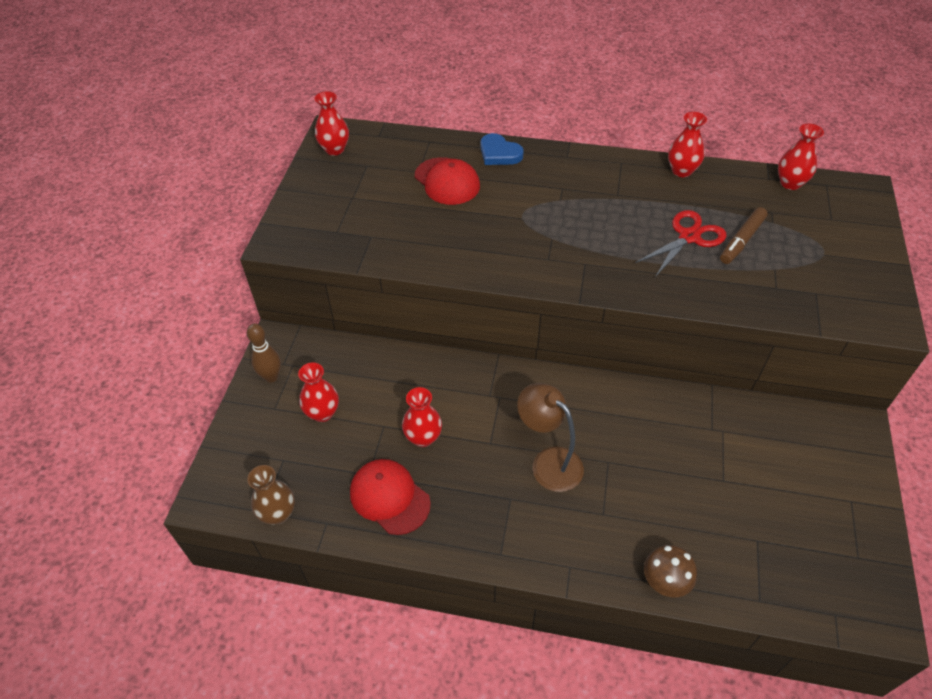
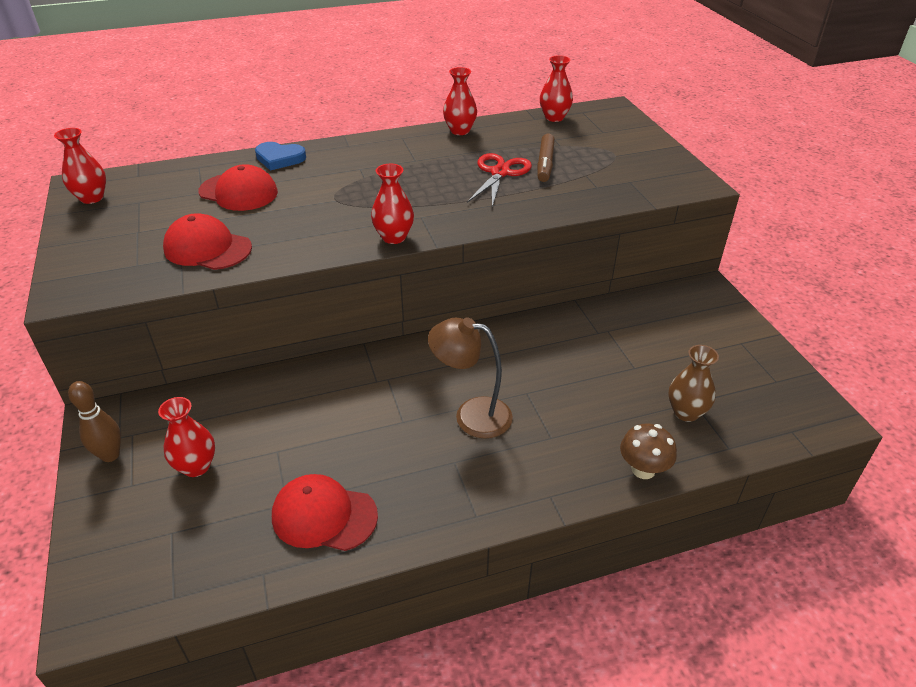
camera: 30 degrees left, 10 degrees down
brown vase [247,465,295,525] -> brown vase moved to [668,345,719,422]
red vase [402,387,442,447] -> red vase moved to [371,164,414,244]
none -> red cap [163,213,252,270]

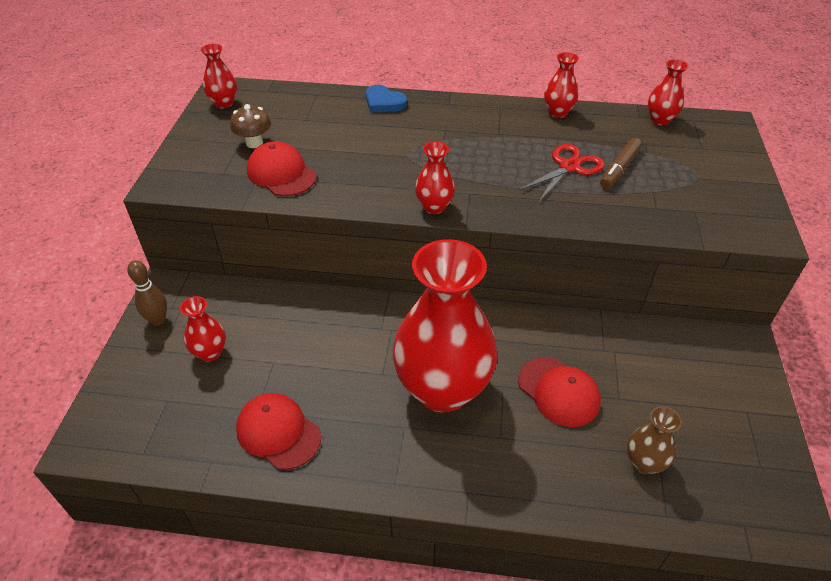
camera: 25 degrees right, 5 degrees up
red cap [198,164,278,211] -> red cap moved to [518,357,601,427]
brown lamp [428,318,513,438] -> red vase [393,239,498,412]
brown mushroom [620,423,677,479] -> brown mushroom moved to [230,104,271,148]

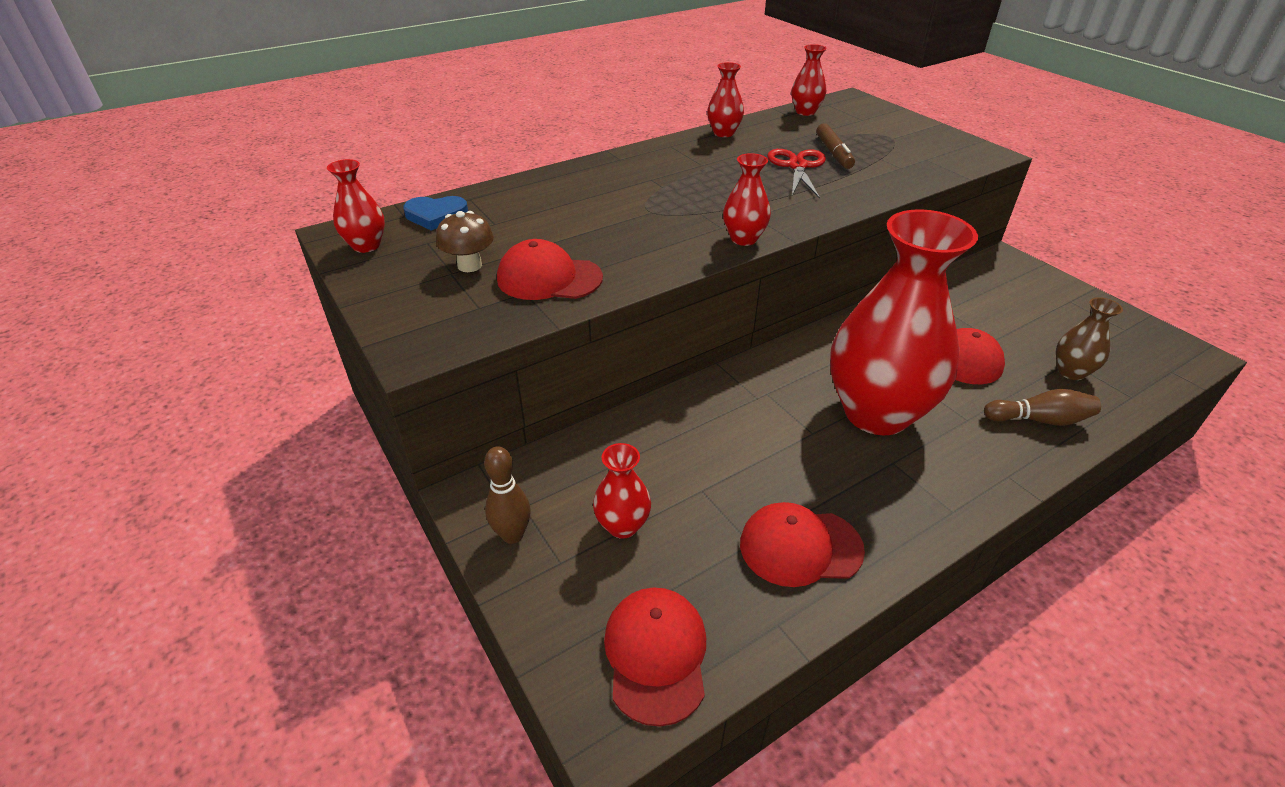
camera: 40 degrees left, 5 degrees down
blue heart [365,85,407,112] -> blue heart moved to [403,196,468,231]
none -> red cap [604,587,706,727]
none -> brown bowling pin [984,389,1101,426]

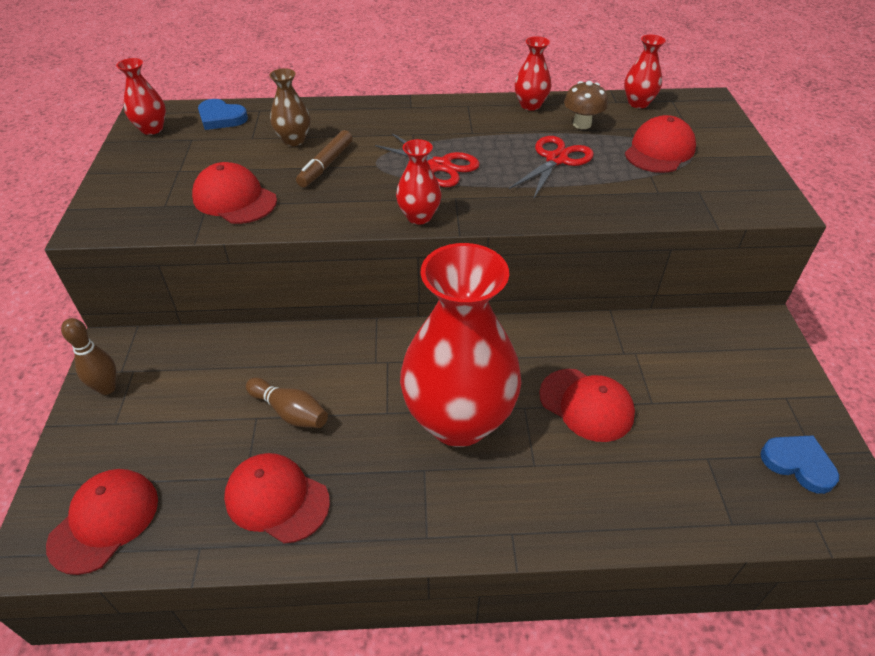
camera: 30 degrees right, 5 degrees up
brown mushroom [436,211,494,272] -> brown mushroom moved to [564,81,608,129]
red vase [593,443,651,539] -> none
brown marker [816,123,855,169] -> brown marker moved to [296,130,352,187]
brown bowling pin [984,389,1101,426] -> brown bowling pin moved to [246,378,328,428]
brown vase [1056,297,1123,380] -> brown vase moved to [269,68,310,146]
none -> red scissors [375,133,480,187]
none -> red cap [625,115,696,173]
none -> blue heart [760,435,839,494]

